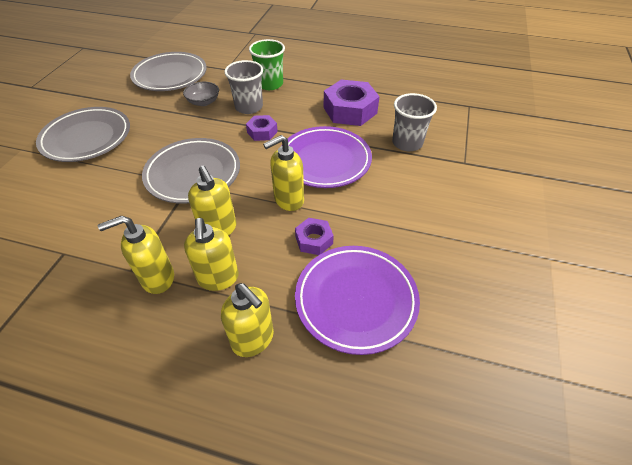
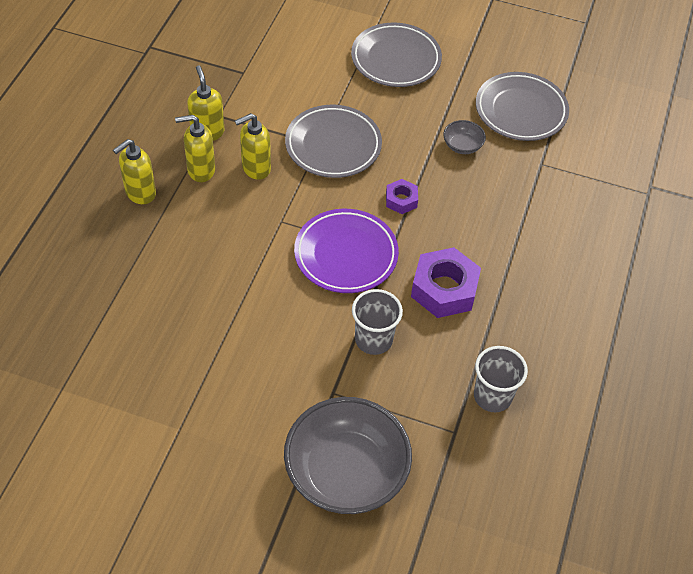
camera: 90 degrees right, 5 degrees up
grey cup [224,60,263,114] -> grey cup moved to [474,346,528,412]
green cup [249,39,285,90] -> none
yellow soap dispenser [263,135,304,211] -> none
purple nut [295,218,334,255] -> none
purple plate [295,246,420,355] -> none
none -> grey bowl [284,397,412,514]

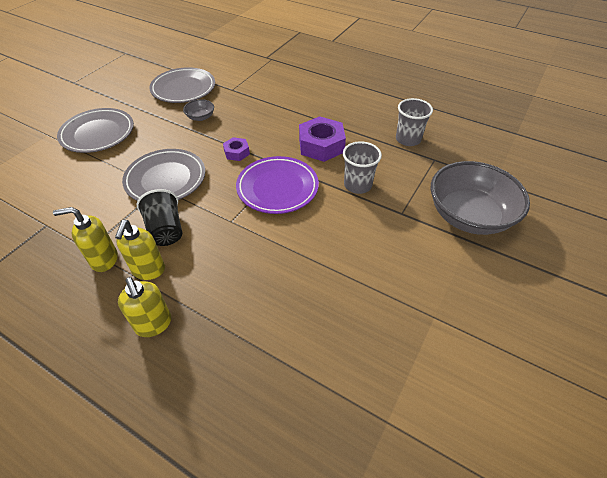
camera: 75 degrees left, 5 degrees down
yellow soap dispenser [235,113,271,180] -> black cup [137,189,182,246]

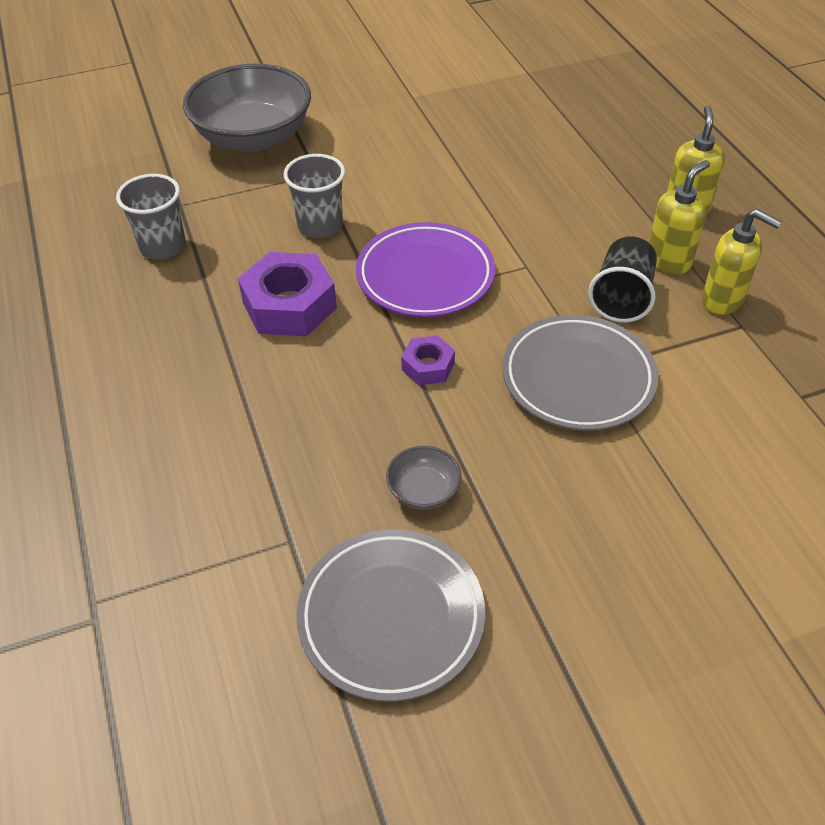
camera: 140 degrees left, 0 degrees up
grey plate [57,108,134,153] -> none

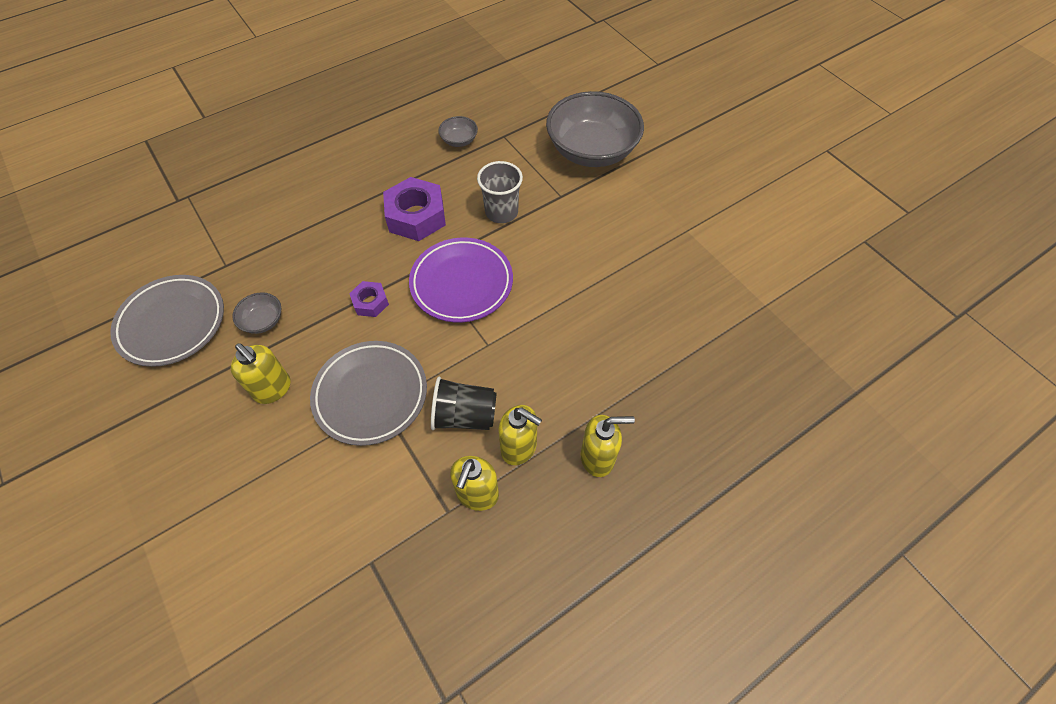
camera: 75 degrees right, 10 degrees up
grey cup [116,174,186,259] -> grey bowl [438,116,478,147]
none -> yellow soap dispenser [231,343,290,404]

